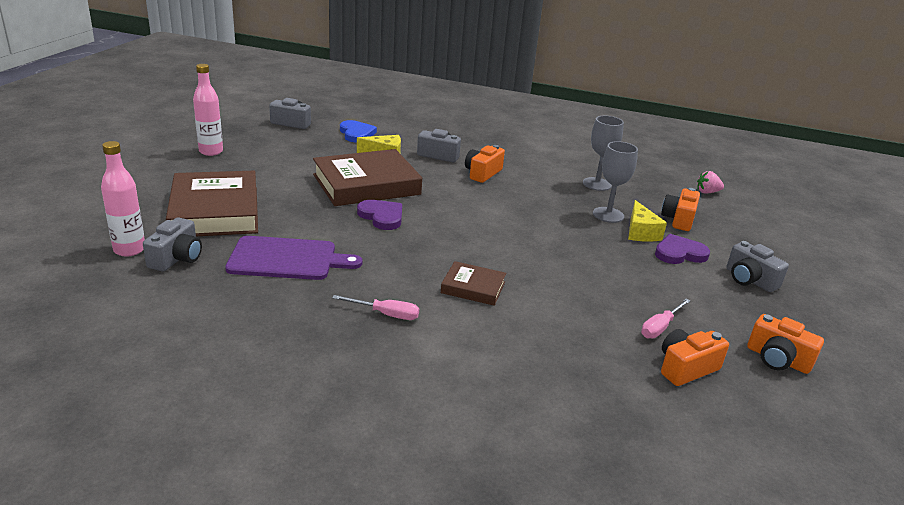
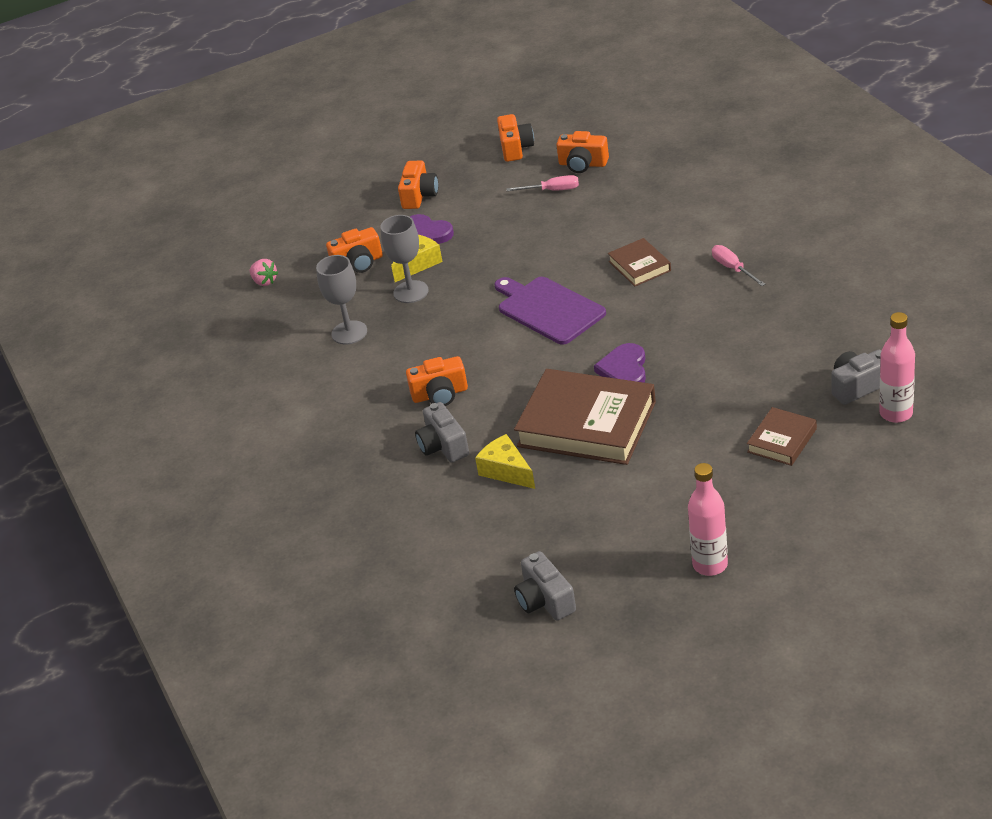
camera: 125 degrees left, 10 degrees up
brown book [166,171,258,236] -> brown book [747,407,817,466], size x0.50
purple cutting board [225,236,362,280] -> purple cutting board moved to [495,277,606,345]
blue heart [340,120,377,142] -> none
grey camera [727,241,789,292] -> orange camera [398,161,438,209]

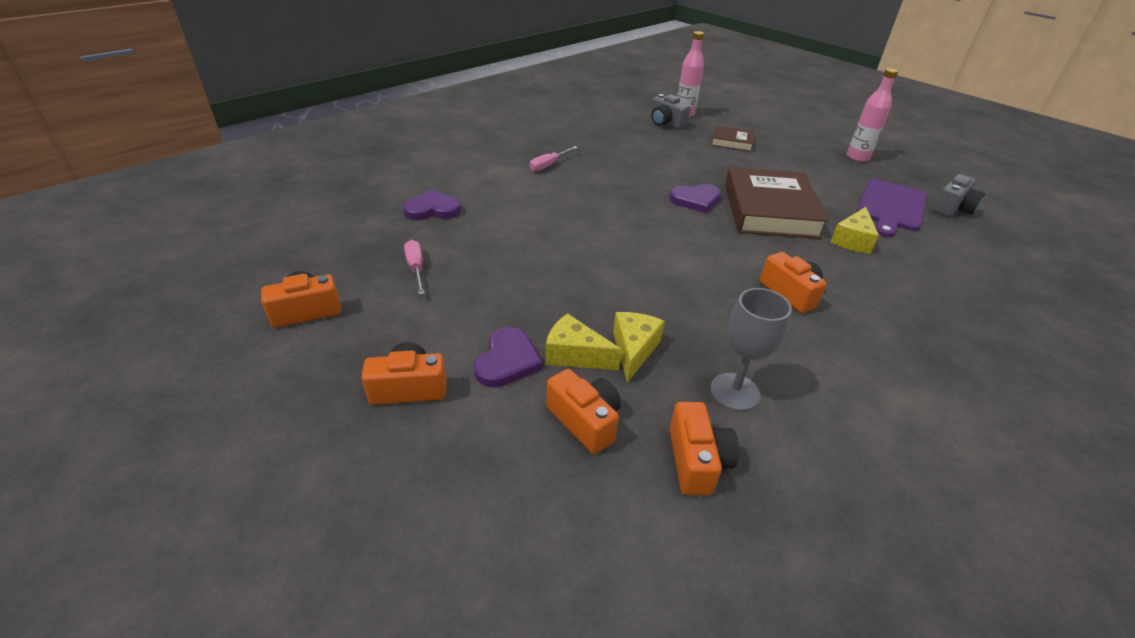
camera: 115 degrees left, 0 degrees up
pink strawberry [250,259,278,286] -> none
grey goblet [381,215,429,303] -> yellow cheese [613,312,665,383]
grey camera [415,402,469,463] -> none
purple cutting board [495,277,606,345] -> purple cutting board moved to [857,179,927,237]
orange camera [556,131,609,173] -> orange camera moved to [670,402,739,495]
brown book [608,238,671,286] -> none
none -> purple heart [403,190,461,220]

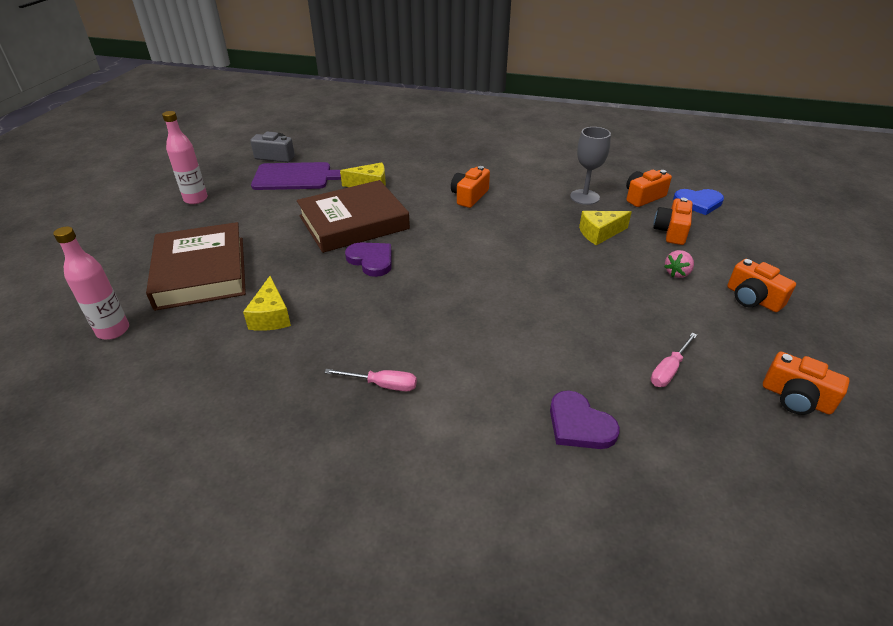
camera: 120 degrees left, 0 degrees up
purple heart [474,327,542,387] -> pink strawberry [664,250,694,278]
yellow cheese [545,313,622,370] -> yellow cheese moved to [243,276,291,331]
grey camera [650,94,691,129] -> none
brown book [711,125,754,152] -> brown book [146,222,246,311], size x2.02
none -> blue heart [673,189,724,215]

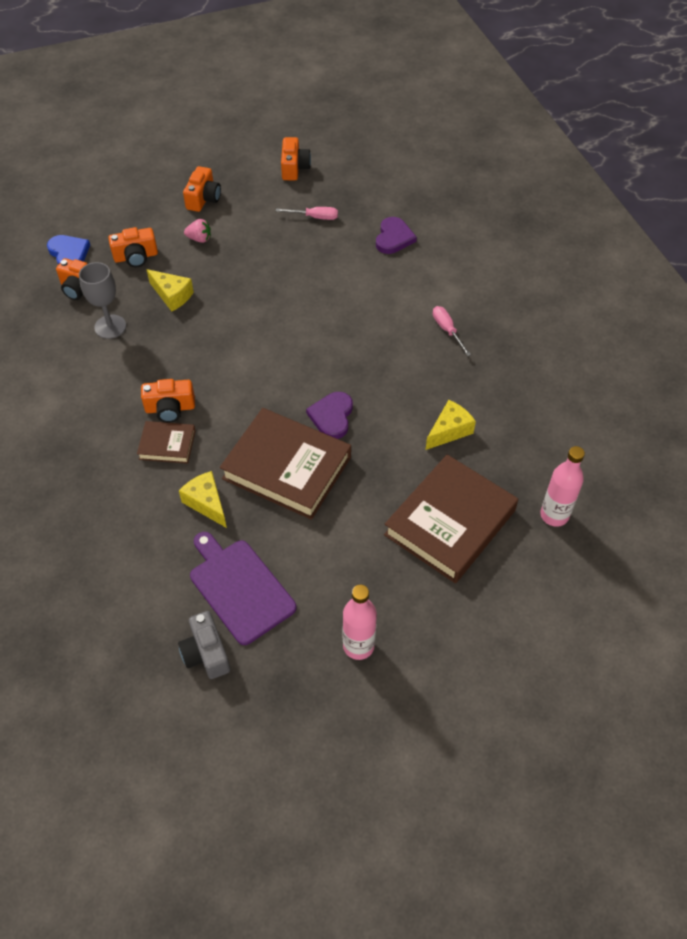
camera: 125 degrees left, 15 degrees up
none -> brown book [137,421,195,464]

